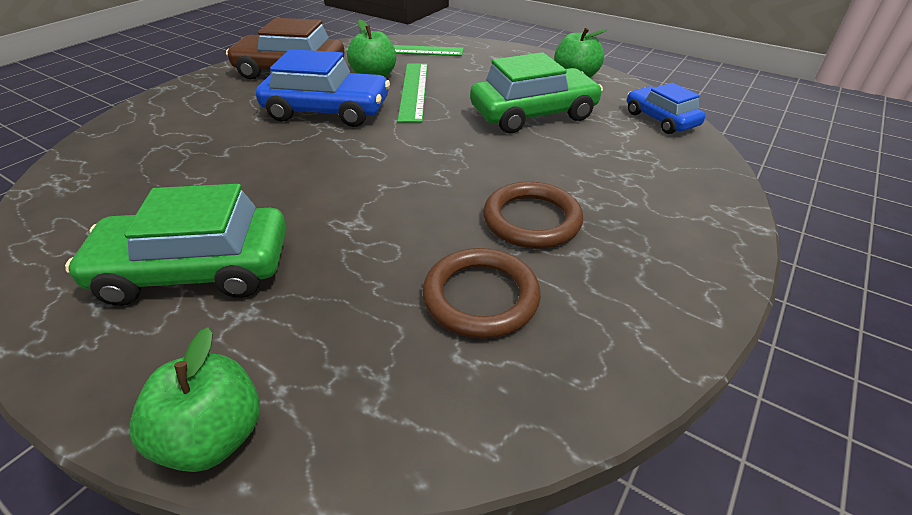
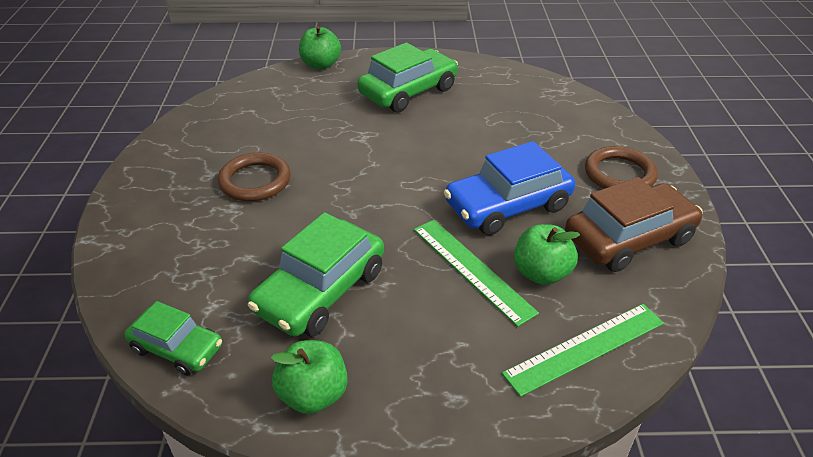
camera: 145 degrees right, 0 degrees up
brown ring [422,248,541,339] -> brown ring moved to [585,146,658,189]
blue car [627,83,706,134] -> green car [124,301,222,376]

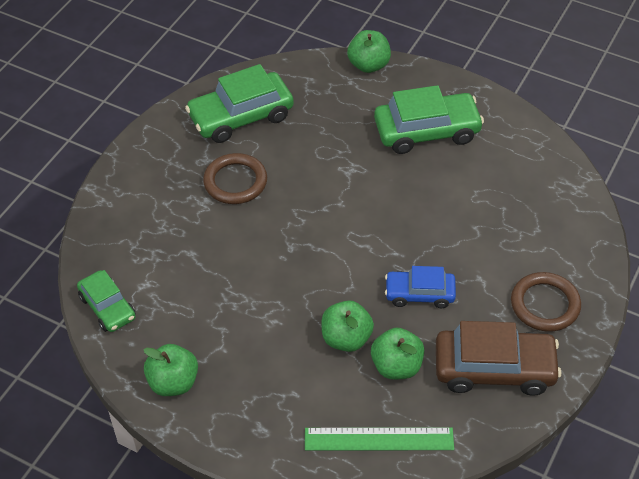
camera: 30 degrees right, 10 degrees up
green car [248,212,384,337] -> green car moved to [185,64,294,143]
green ruler [414,220,539,327] -> green apple [321,300,374,352]
blue car [444,141,575,235] -> blue car [385,266,456,308], size x0.61

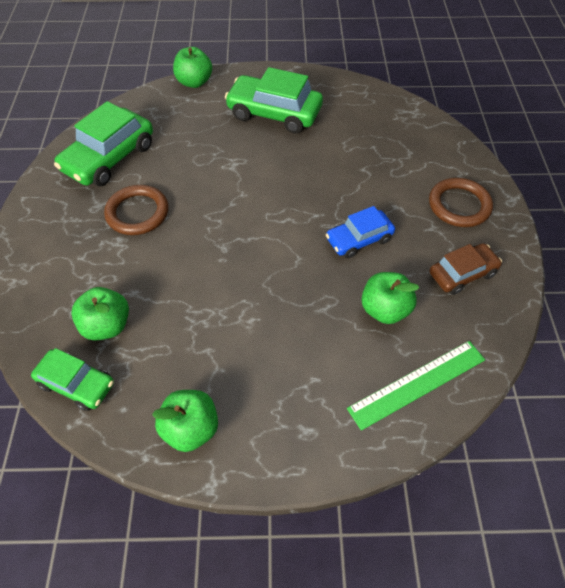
camera: 30 degrees left, 5 degrees up
green apple [321,300,374,352] -> green apple moved to [71,287,129,341]
green car [374,85,484,154] -> green car turned 120 degrees counterclockwise [225,67,323,134]
brown car [436,321,562,396] -> brown car [430,243,502,295], size x0.61

